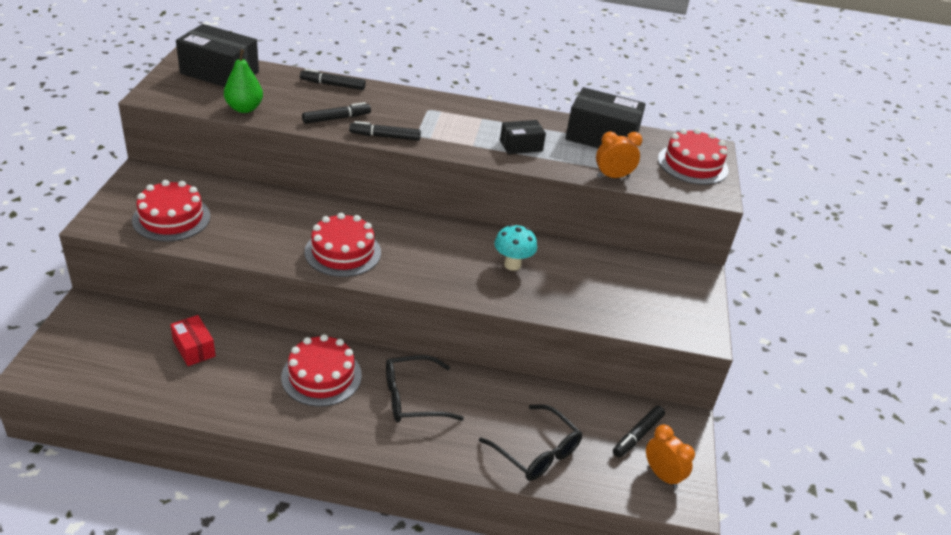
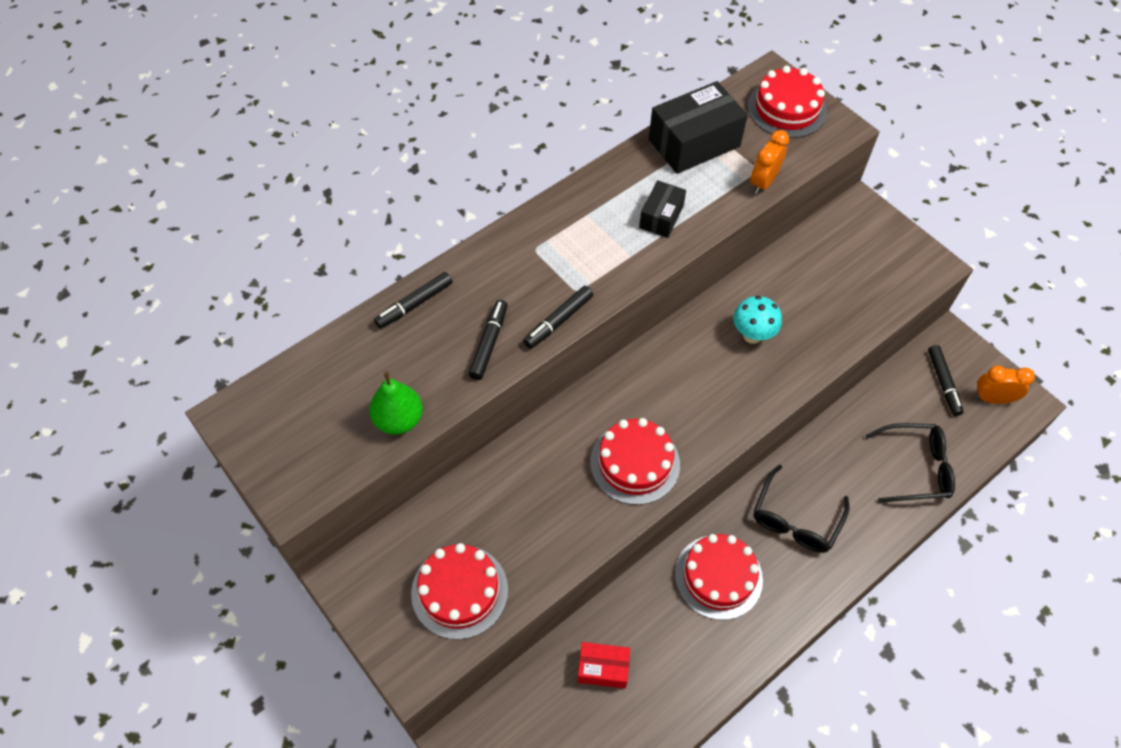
camera: 45 degrees left, 20 degrees up
black box [176,24,259,87] -> none

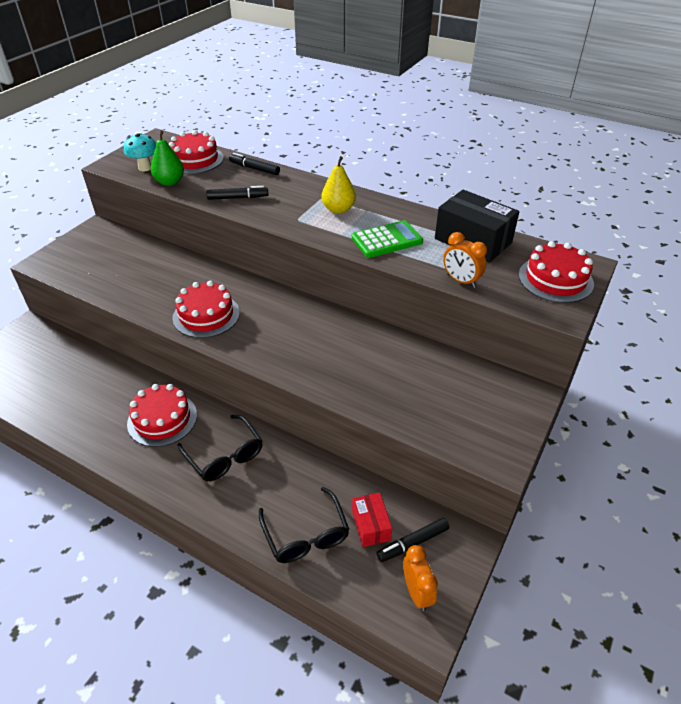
camera: 70 degrees right, 15 degrees down
red cake [411,543,508,640] -> red cake moved to [169,130,224,174]
black marker [524,286,593,349] -> none
red box [577,642,630,689] -> red box moved to [352,492,392,547]
black box [639,180,686,238] -> green calculator [352,220,423,258]
turquoise mushroom [733,296,782,344] -> turquoise mushroom moved to [124,133,156,172]
orange clock [750,130,789,194] -> orange clock turned 150 degrees counterclockwise [443,232,487,288]
black glasses [754,465,850,553] -> black glasses turned 135 degrees counterclockwise [178,415,263,481]
none -> yellow pear [321,156,356,214]

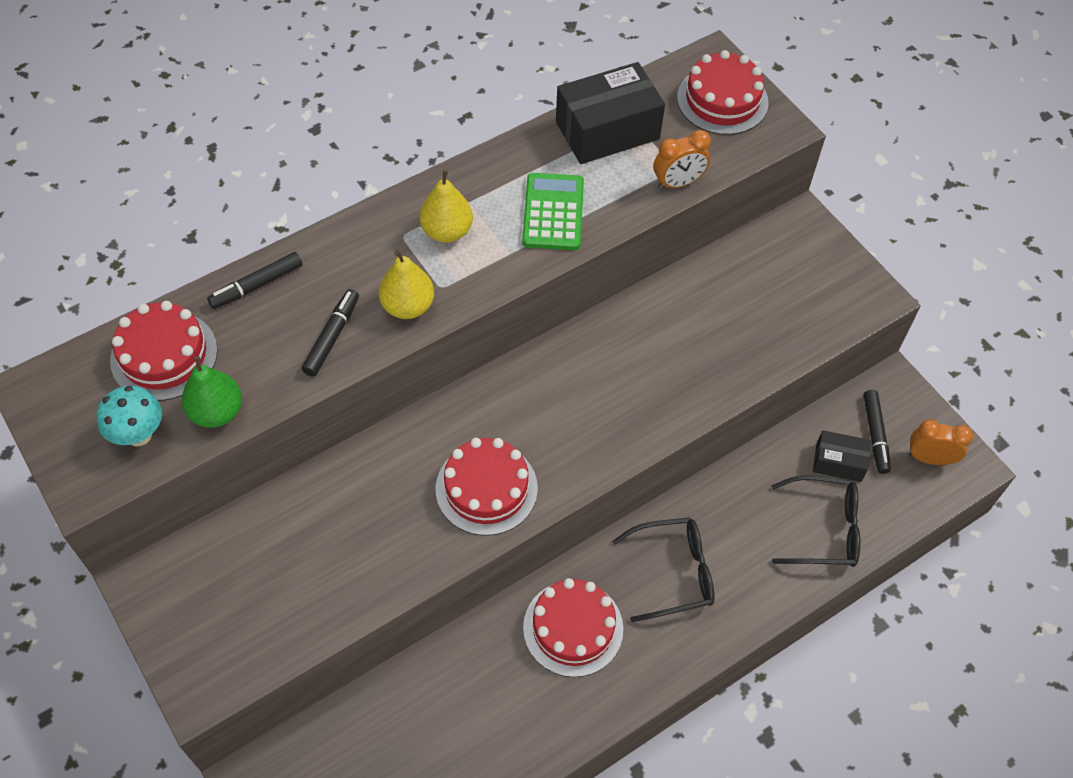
camera: 65 degrees left, 15 degrees up
red box [352,492,392,547] -> black box [813,430,871,482]
none -> yellow pear [378,250,434,319]

